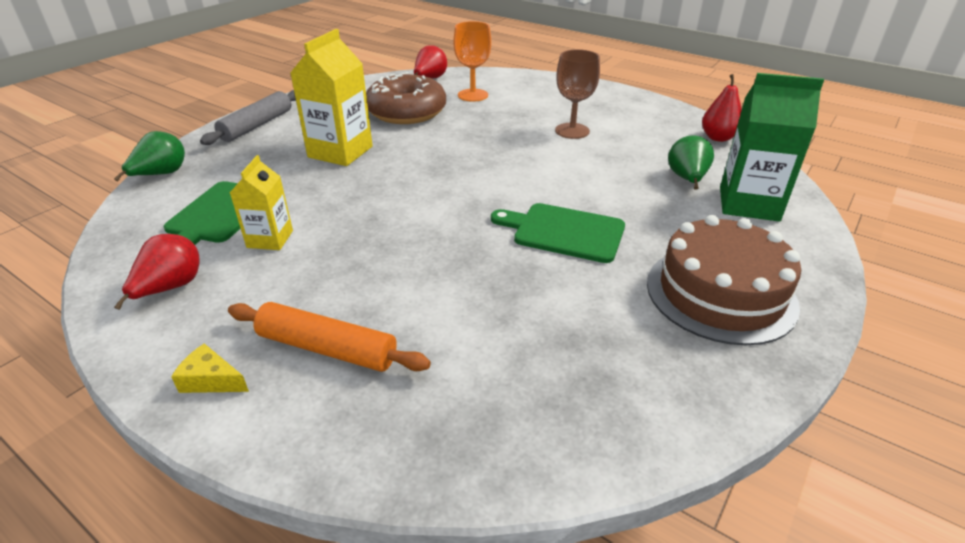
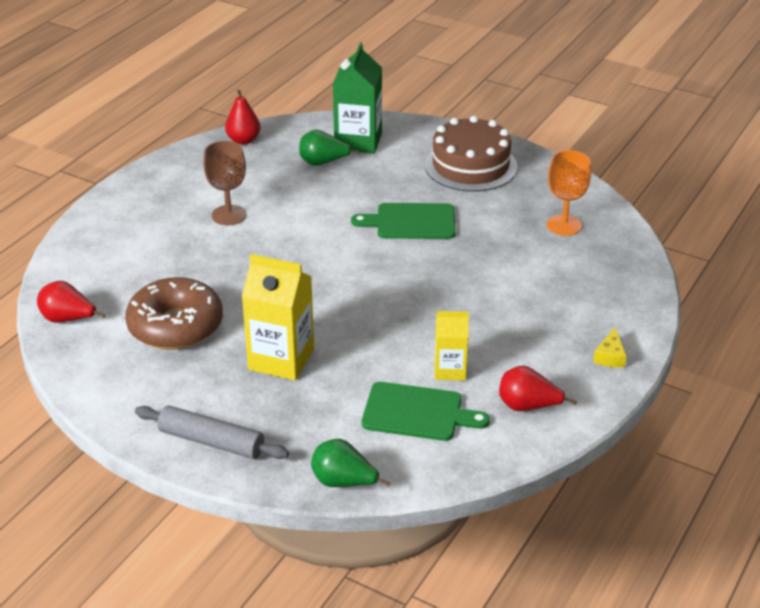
camera: 95 degrees left, 0 degrees up
orange rolling pin [228,302,431,372] -> none
orange goblet [453,21,491,102] -> orange goblet moved to [547,150,591,236]
green cutting board [491,203,625,263] -> green cutting board turned 75 degrees clockwise [351,203,455,239]

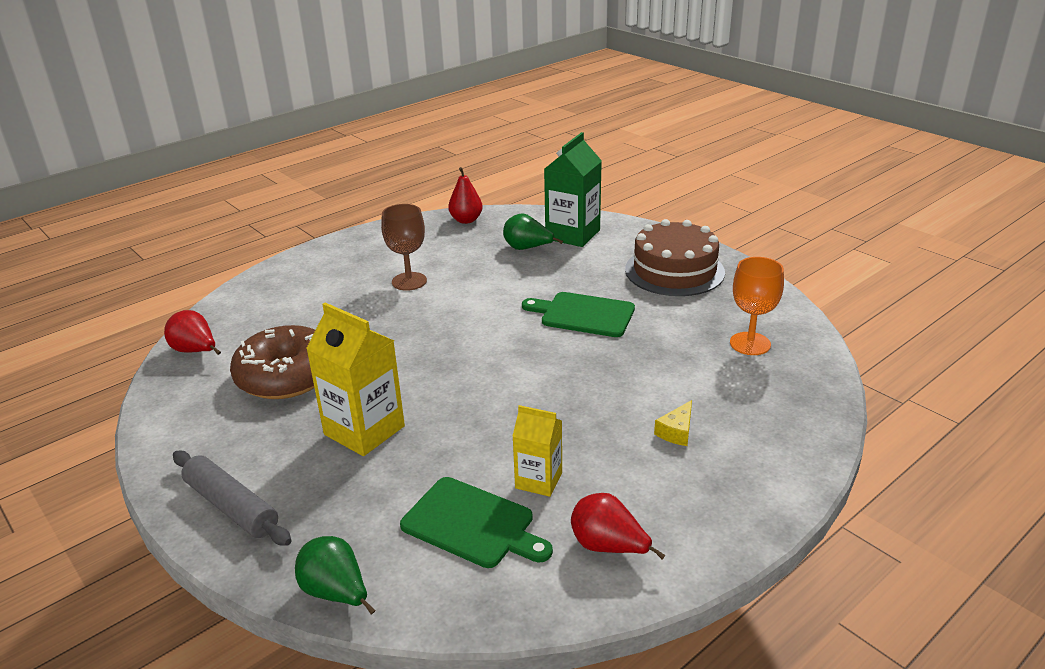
camera: 20 degrees right, 5 degrees down
yellow cheese [593,327,626,368] -> yellow cheese moved to [654,400,692,446]

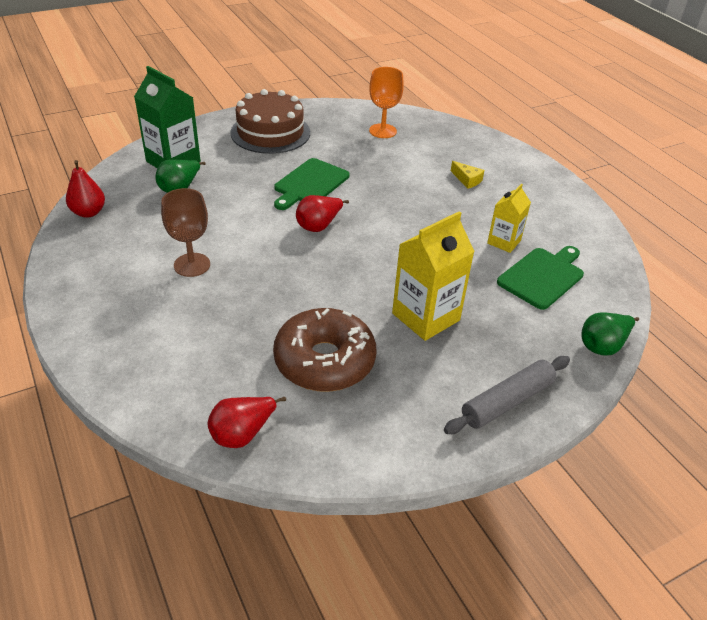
camera: 80 degrees left, 10 degrees up
red pear [571,493,665,559] -> red pear moved to [296,195,349,232]

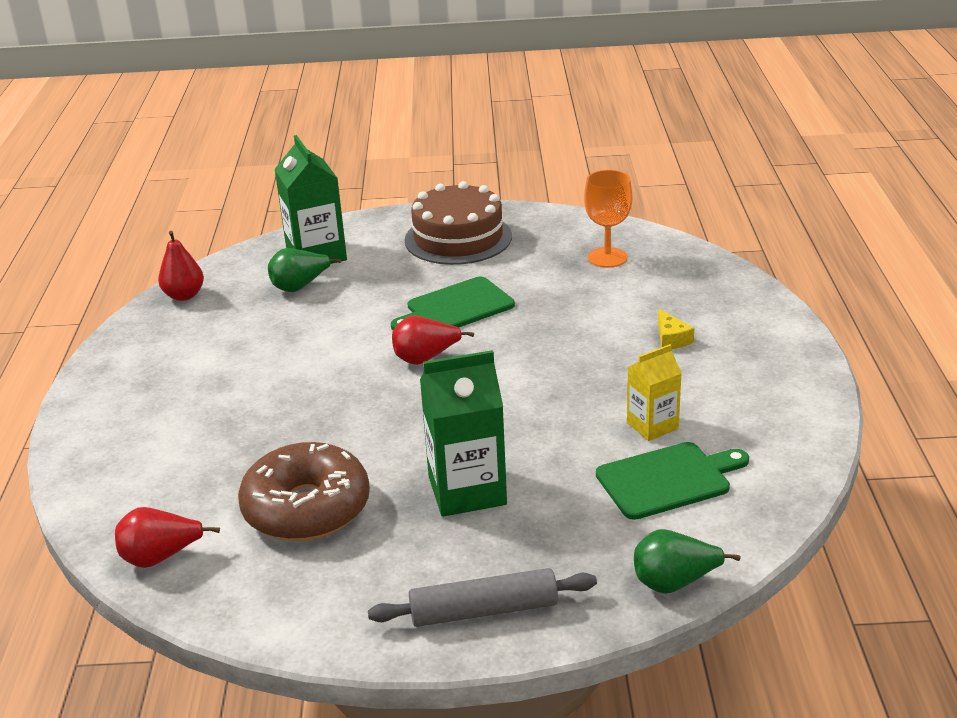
camera: 30 degrees right, 10 degrees down
brown goblet [161,188,210,277] -> none
yellow carton [392,211,475,341] -> green carton [420,350,507,517]

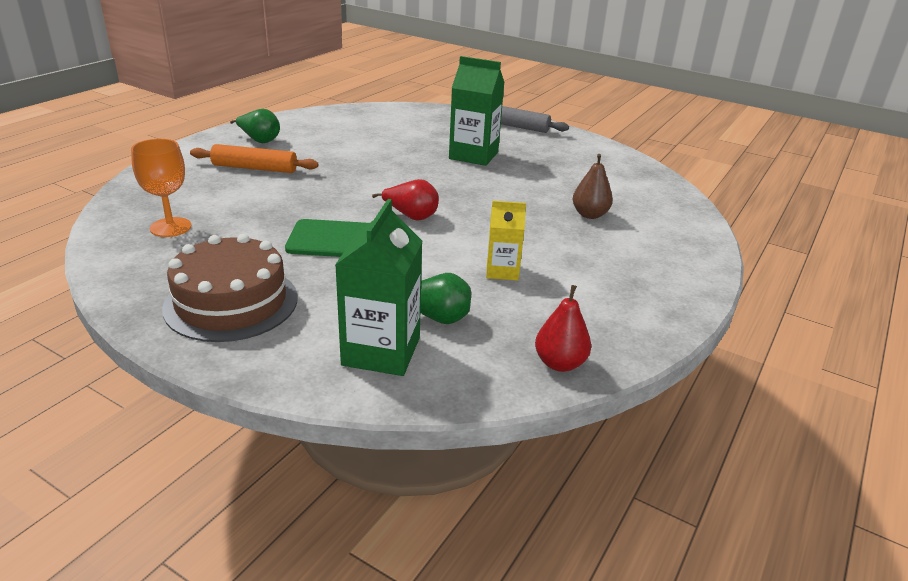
camera: 150 degrees left, 0 degrees up
red pear [115,507,220,568] -> none
brown donut [238,442,370,541] -> none
green cutting board [596,442,749,520] -> none
yellow carton [627,344,682,441] -> yellow carton moved to [486,201,526,281]
green pear [634,529,741,594] -> green pear moved to [230,109,280,143]
yellow cheese [658,309,694,349] -> orange rolling pin [190,144,319,173]
none -> brown pear [573,154,613,219]

